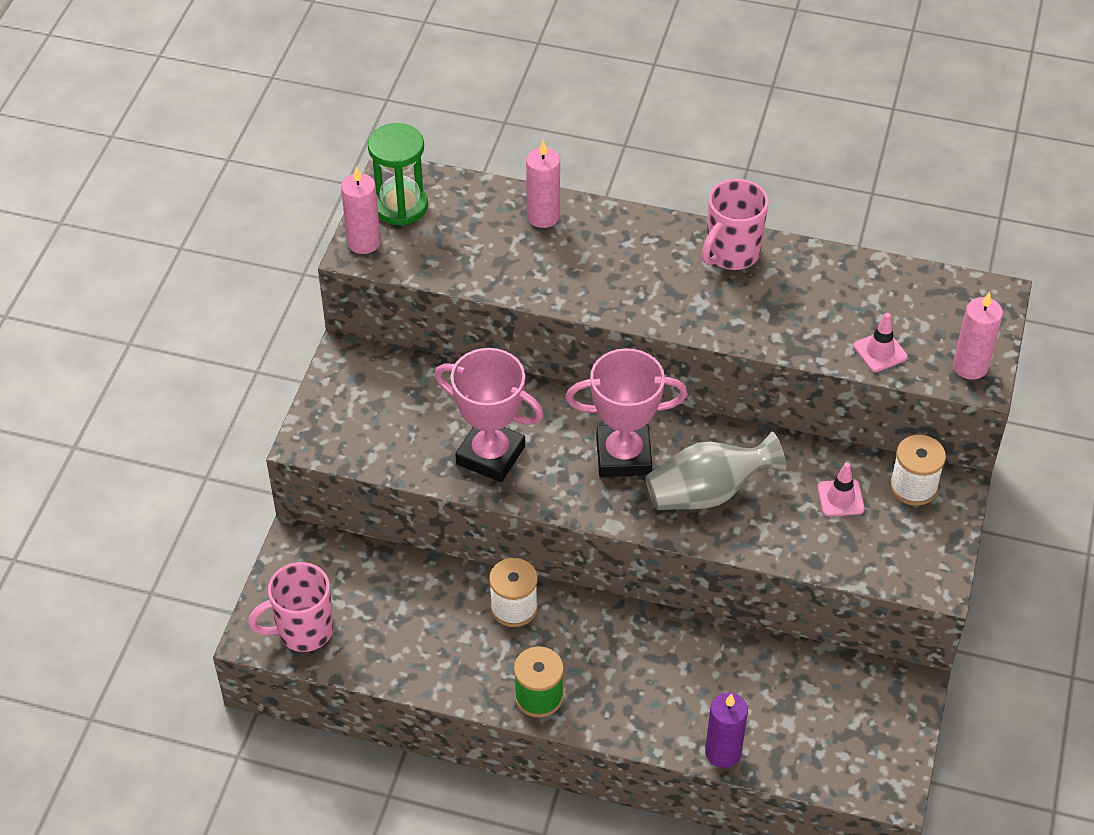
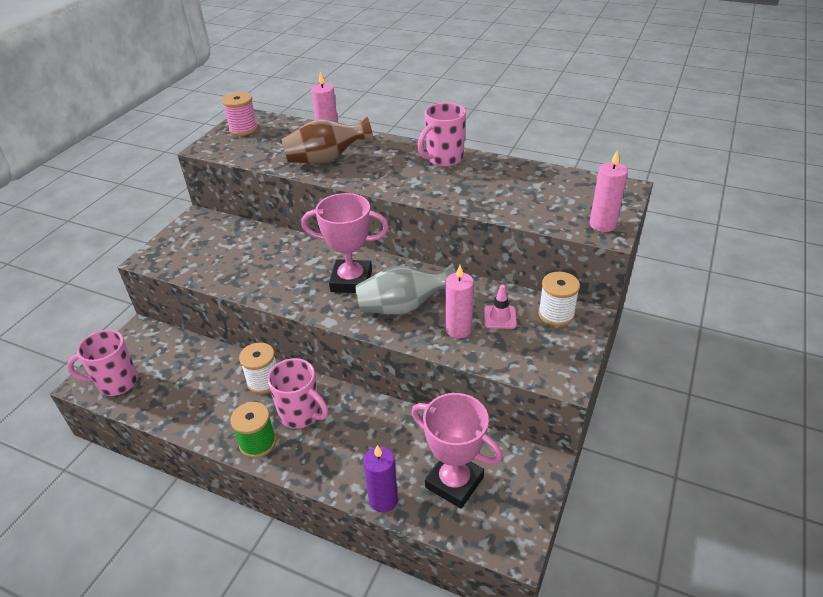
camera: 10 degrees right, 10 degrees down
pink candle [341,166,381,254] -> pink candle moved to [445,265,474,339]
green hourglass [368,123,428,226] -> pink spool [222,92,258,136]
pink trophy [434,348,544,482] -> pink trophy moved to [411,393,503,509]
pink traffic cone [853,313,908,372] -> none
none -> pink mug [267,358,328,429]
none -> brown vase [281,116,374,163]

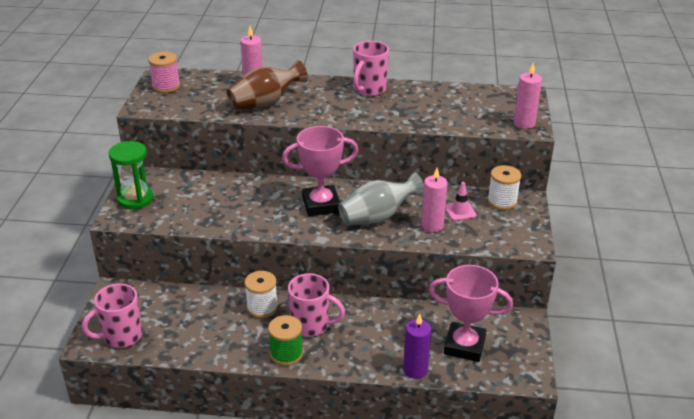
camera: 20 degrees left, 5 degrees down
none -> green hourglass [109,141,154,209]

